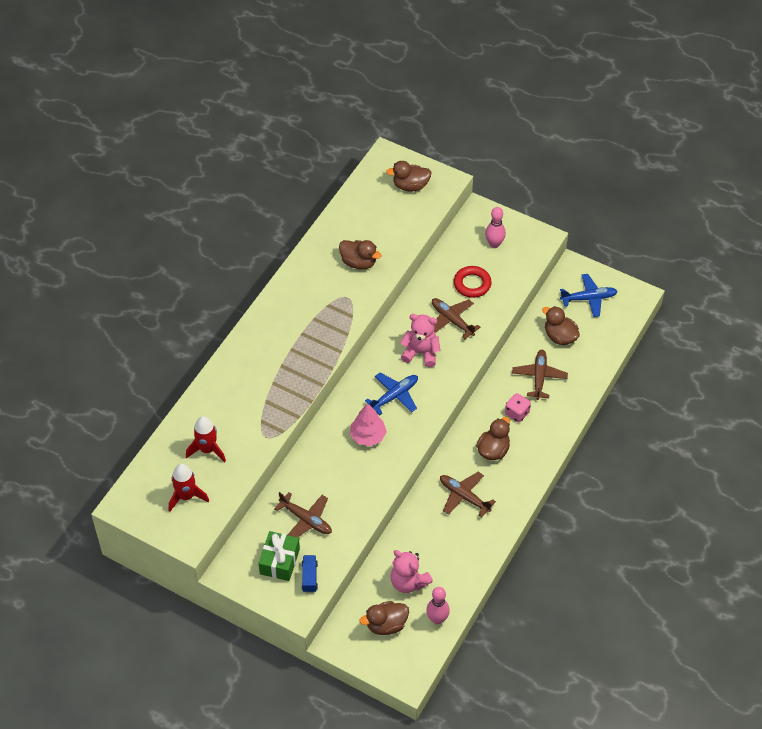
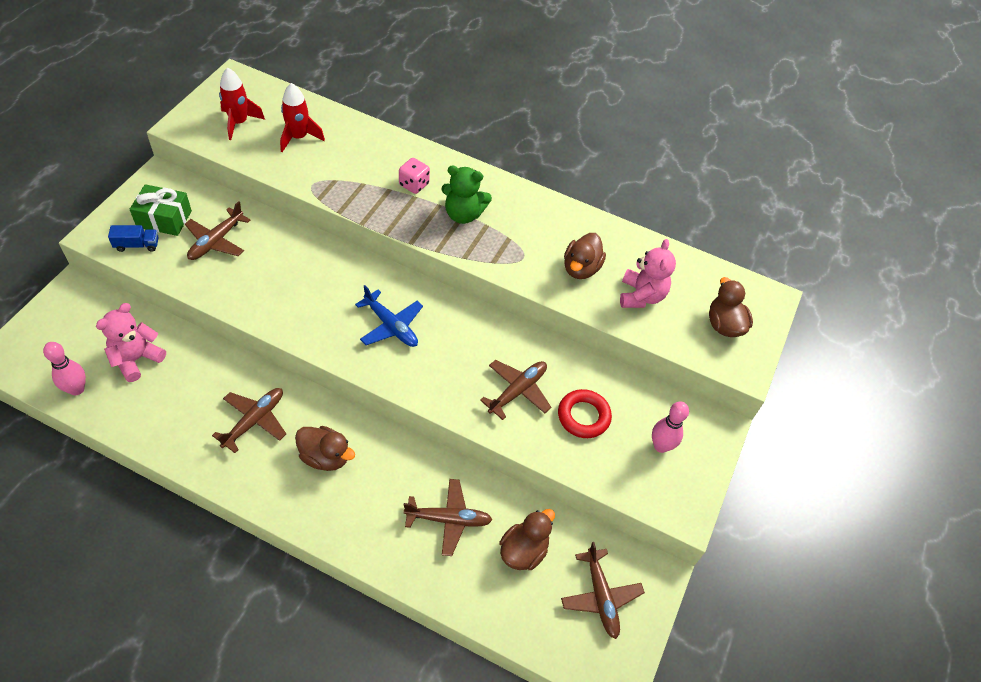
camera: 80 degrees right, 0 degrees up
pink tree [350,404,387,446] -> none
brown duck [360,601,409,635] -> none
pink teddy bear [400,314,440,367] -> pink teddy bear moved to [620,239,676,308]
pink dice [505,393,531,422] -> pink dice moved to [399,158,430,194]
blue plane [560,274,618,317] -> brown plane [561,542,645,639]
none -> green teddy bear [441,165,492,224]

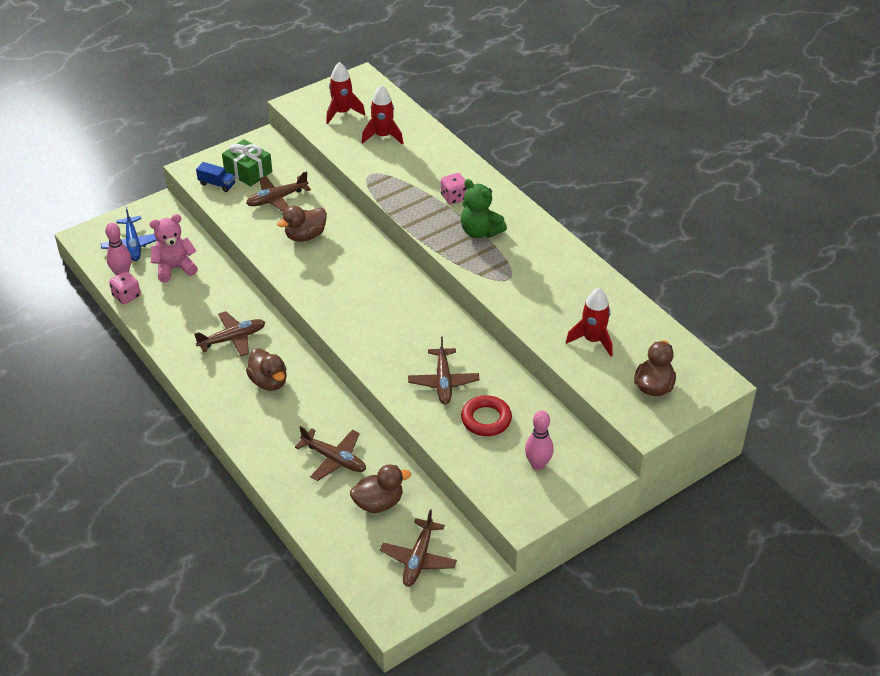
camera: 35 degrees right, 10 degrees down
blue plane [355,285,423,347] -> blue plane moved to [101,207,157,261]
brown plane [480,360,551,420] -> brown plane turned 105 degrees clockwise [408,337,479,405]
brown duck [564,233,606,279] -> brown duck moved to [277,206,327,242]
pink teddy bear [620,239,676,308] -> red rocket [566,288,613,356]
none -> pink dice [109,271,141,304]

